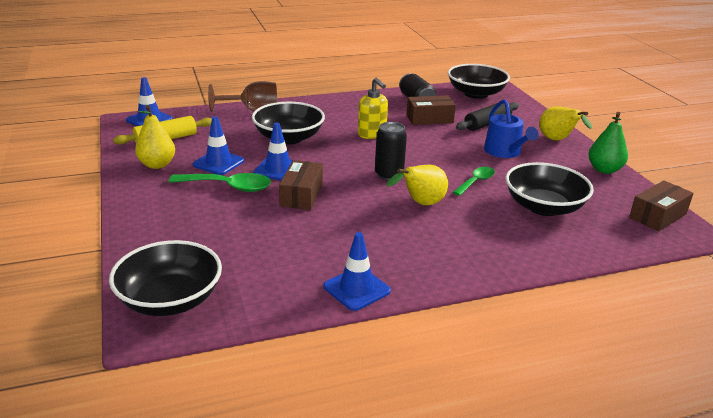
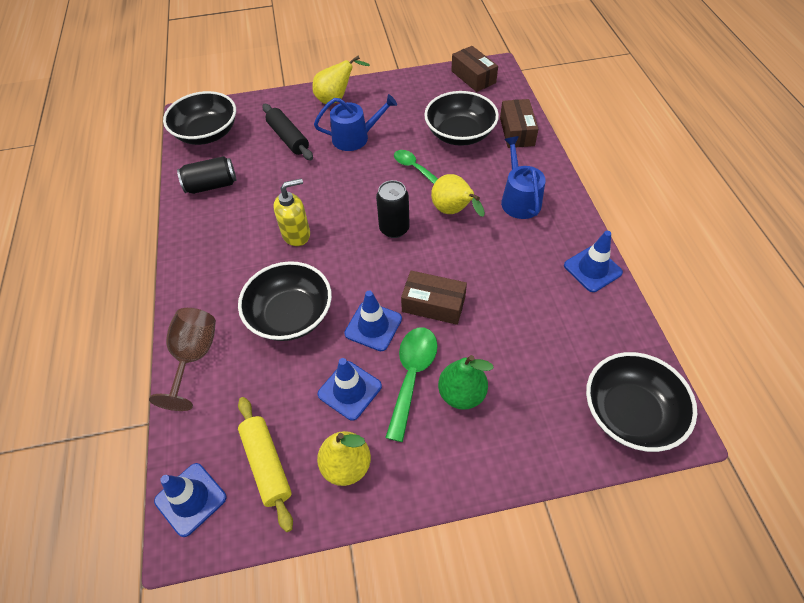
camera: 80 degrees left, 25 degrees up
brown box [406,95,456,125] -> brown box moved to [500,99,538,148]
green pear [588,112,628,174] -> green pear moved to [438,355,494,410]
none -> blue watering can [501,136,545,219]

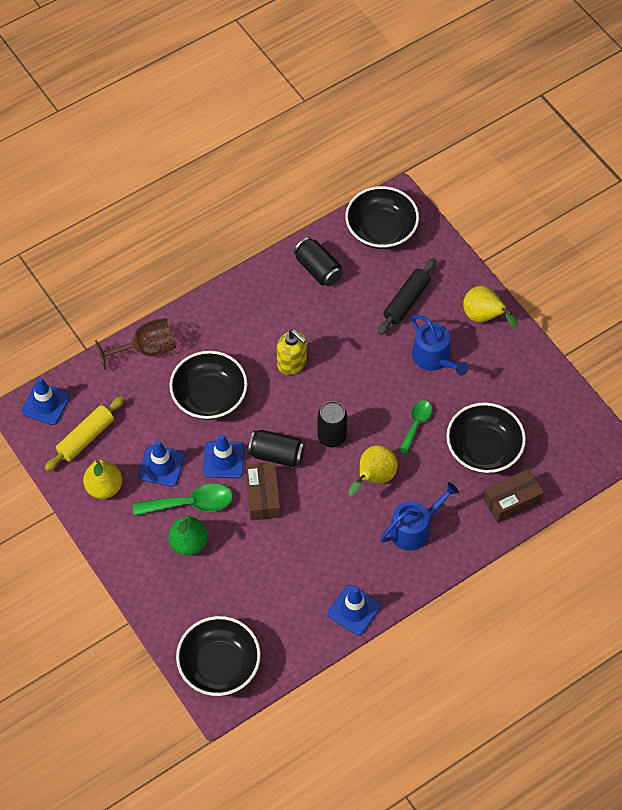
camera: 65 degrees right, 5 degrees up
brown box [451,46,498,92] -> none
none -> black can [248,430,305,467]

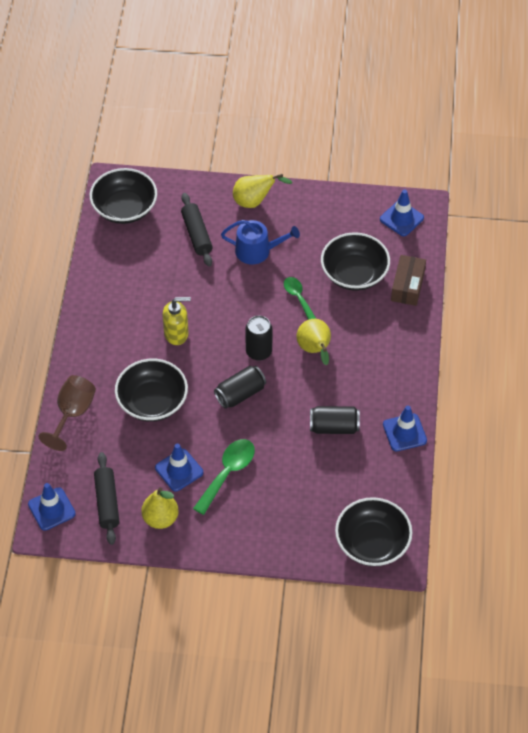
camera: 50 degrees left, 5 degrees down
yellow rolling pin [45,396,125,471] -> black rolling pin [94,452,120,545]
green pear [168,516,208,556] -> none
blue traffic cone [203,434,245,478] -> blue traffic cone moved to [380,189,424,236]
brown box [245,462,281,520] -> none
black can [294,237,343,287] -> black can moved to [310,406,360,434]
blue watering can [380,482,459,551] -> none

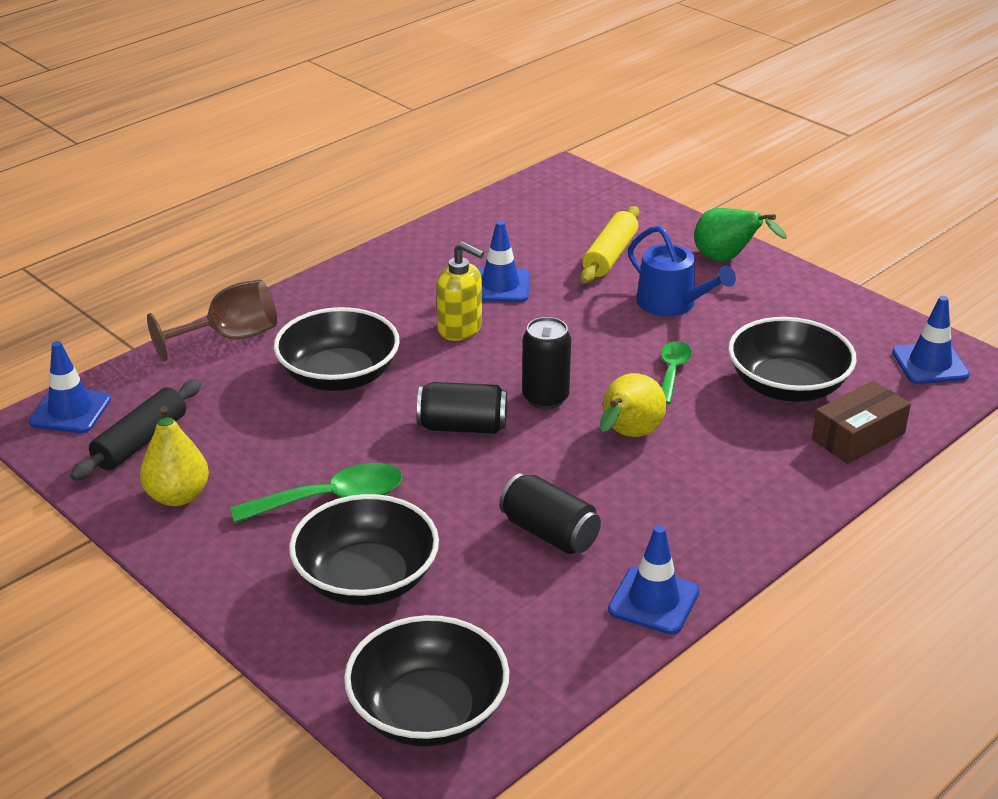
camera: 40 degrees right, 20 degrees down
black bowl [90,168,157,224] -> black bowl moved to [289,494,439,605]
blue traffic cone [155,444,203,492] -> blue traffic cone moved to [477,221,530,302]
black rolling pin [181,193,213,267] -> yellow rolling pin [580,206,639,284]
yellow pear [233,174,293,208] -> green pear [694,208,787,261]

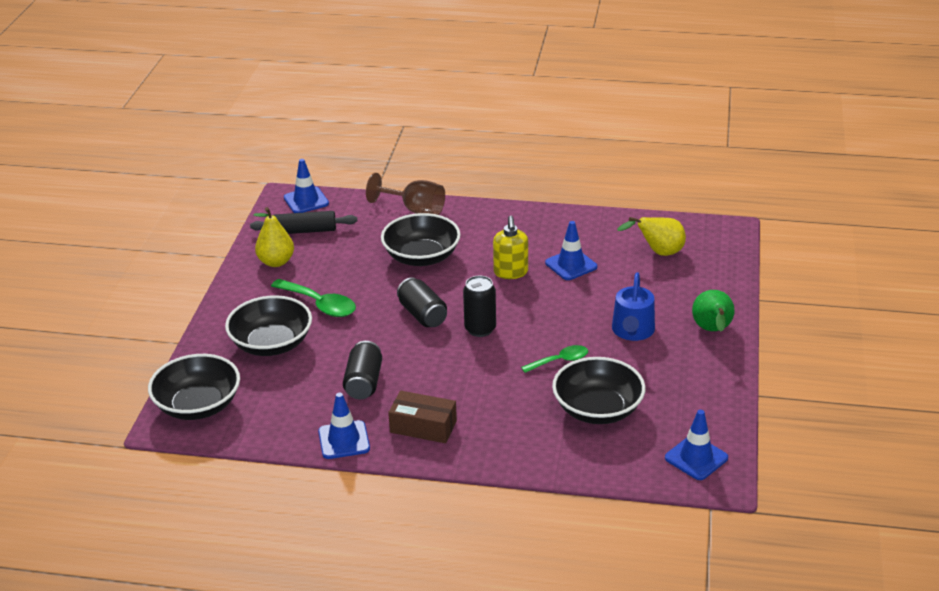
camera: 55 degrees right, 0 degrees up
yellow rolling pin [580,206,639,284] -> none
yellow pear [600,373,666,437] -> yellow pear moved to [617,217,686,256]
brown box [812,380,911,464] -> brown box moved to [388,391,457,443]

